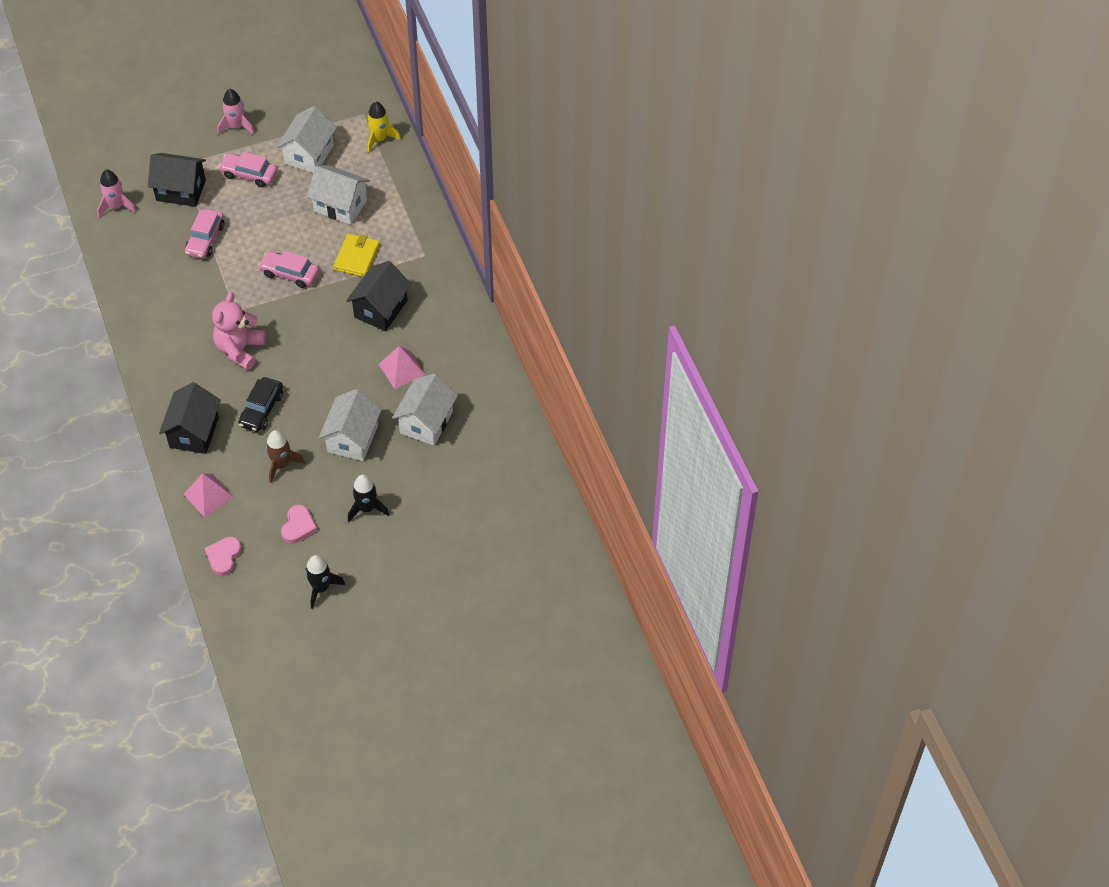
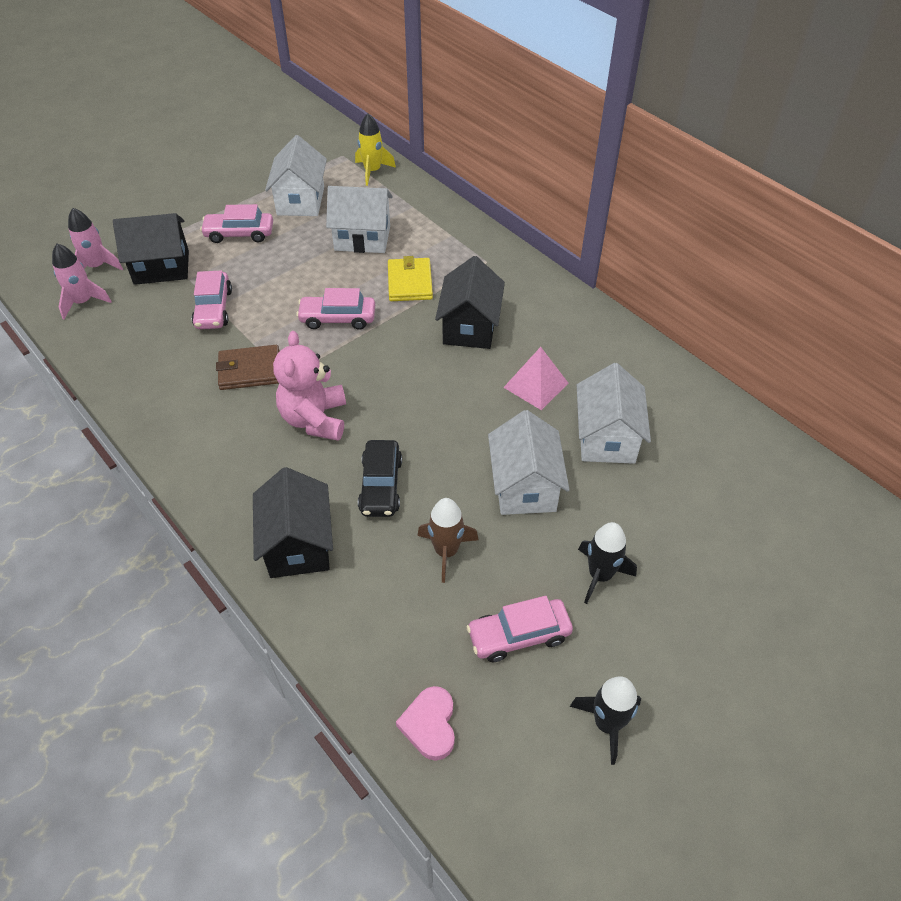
camera: 20 degrees left, 5 degrees down
pink pyramid [184,473,234,518] -> none
pink rocket [217,89,255,135] -> pink rocket moved to [68,208,123,270]
pink heart [281,505,318,544] -> pink car [466,596,573,662]
none -> brown wallet [216,345,280,390]

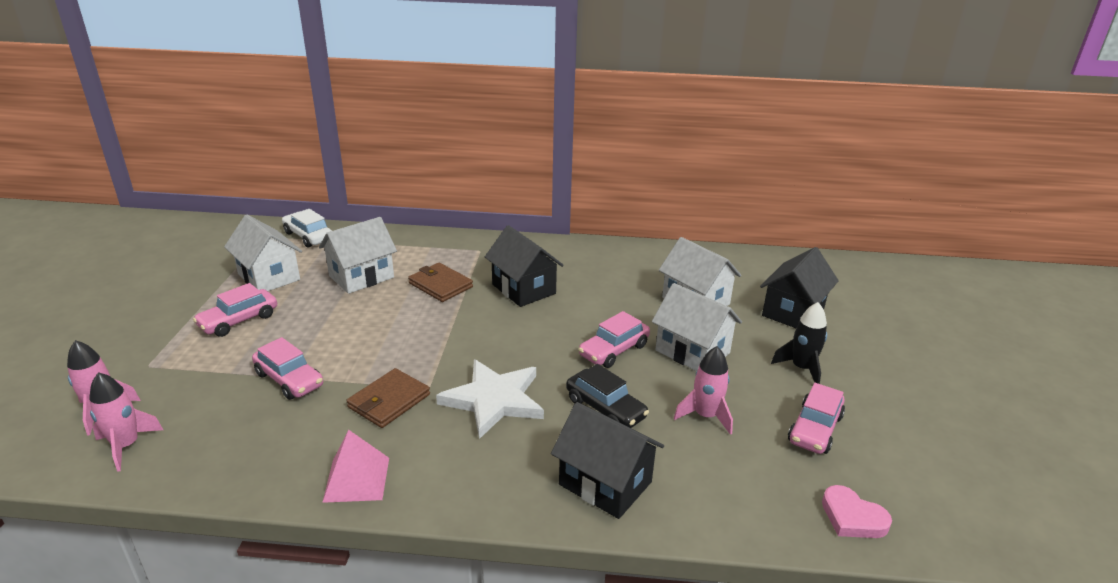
camera: 45 degrees left, 20 degrees down
black house [113,213,189,285] -> black house moved to [760,247,839,328]
pink teddy bear [273,331,346,441] -> white star [436,359,544,439]
pink car [296,288,375,330] -> pink car moved to [578,311,650,368]
yellow rocket [355,114,396,186] -> white car [282,209,332,247]
yellow wallet [388,256,433,301] -> brown wallet [408,263,473,302]
brown rocket [417,498,479,583] -> pink rocket [674,346,733,435]
pink pyramid [503,347,568,410] -> pink pyramid moved to [322,430,389,503]
black rocket [570,676,641,765] -> none

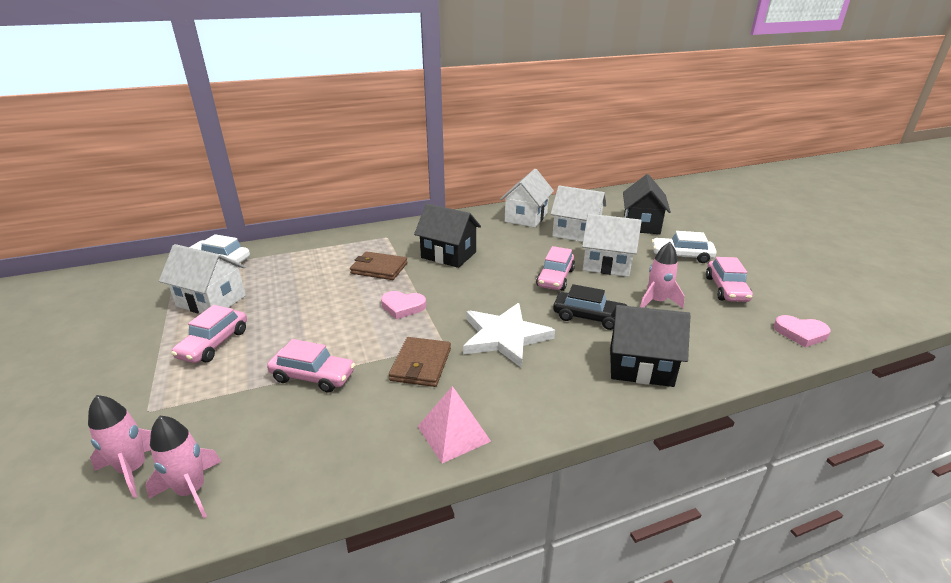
camera: 25 degrees left, 0 degrees up
white house [319,217,397,294] -> white house moved to [500,169,554,228]
black rocket [771,302,827,384] -> white car [651,231,717,263]
none -> pink heart [381,291,426,319]

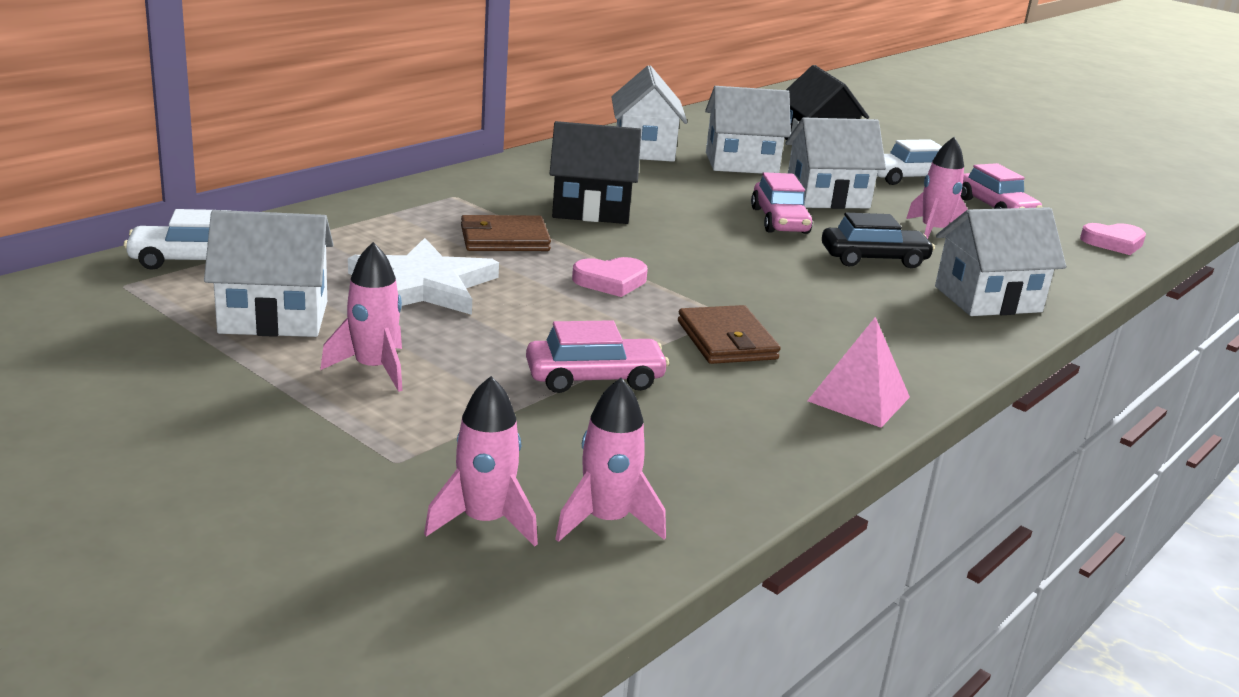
camera: 30 degrees left, 5 degrees down
pink car [171,305,247,363] -> pink rocket [320,242,403,392]
white star [463,303,555,368] -> white star moved to [348,238,499,315]
black house [610,305,691,387] -> white house [935,207,1066,316]

